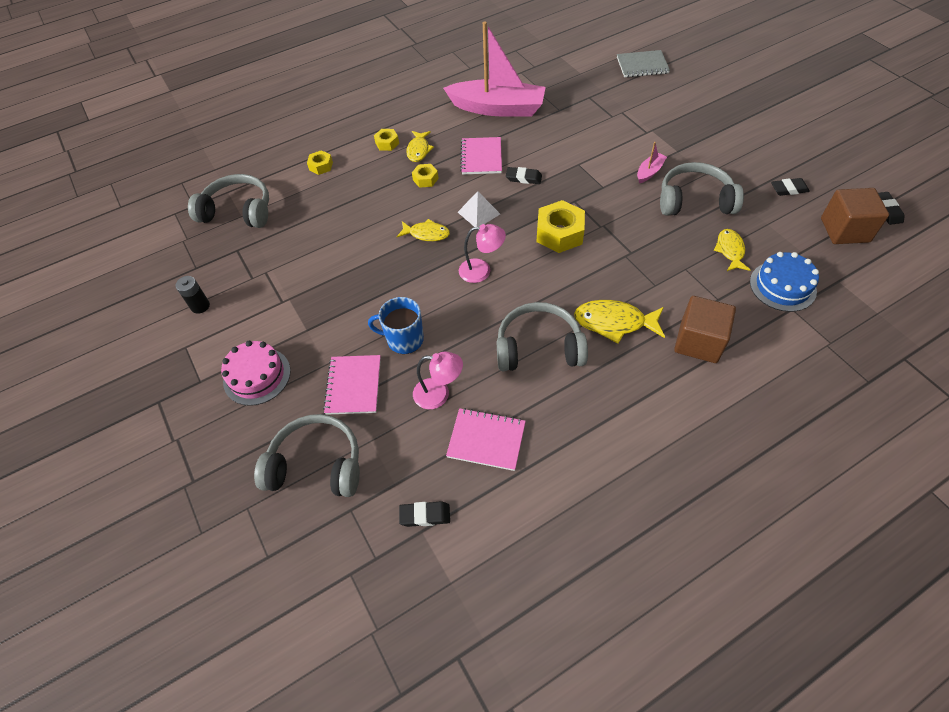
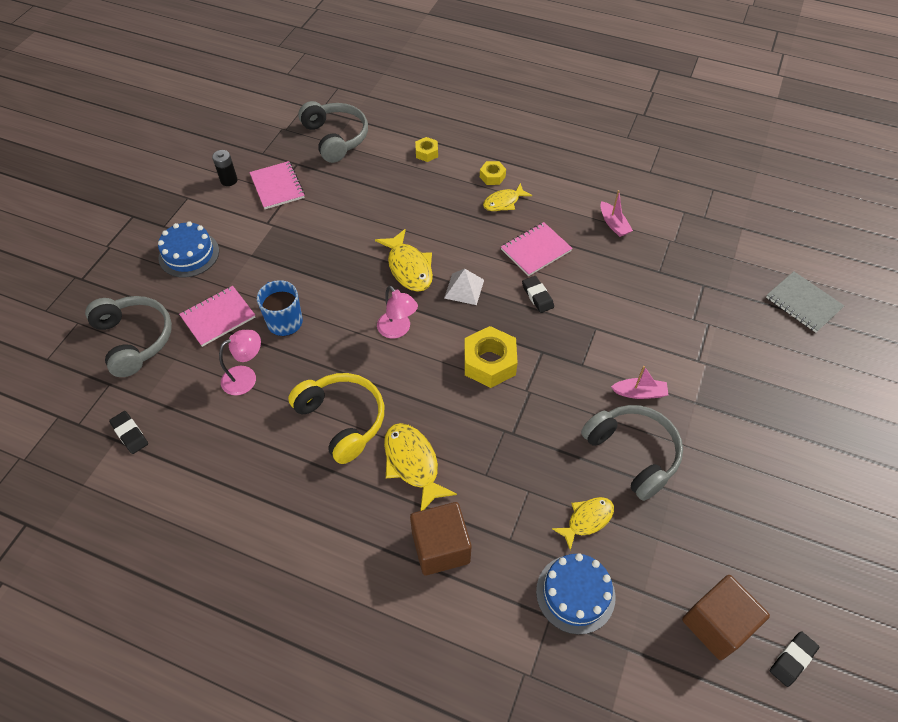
camera: 50 degrees right, 0 degrees up
pink cake [221,341,291,406] -> blue cake [158,221,219,278]
yellow fish [397,219,450,241] -> yellow fish [375,229,433,292], size x1.52
yellow nut [412,164,439,188] -> none
pink lamp [413,352,463,409] -> pink lamp turned 90 degrees counterclockwise [219,330,261,395]
pink boat [443,21,546,117] -> pink boat [600,190,633,237], size x0.41
pink notebook [446,408,526,471] -> pink notebook moved to [249,161,305,209]
grey headphones [497,302,588,371] -> yellow headphones [288,373,384,464]
black eraser [771,178,810,196] -> none

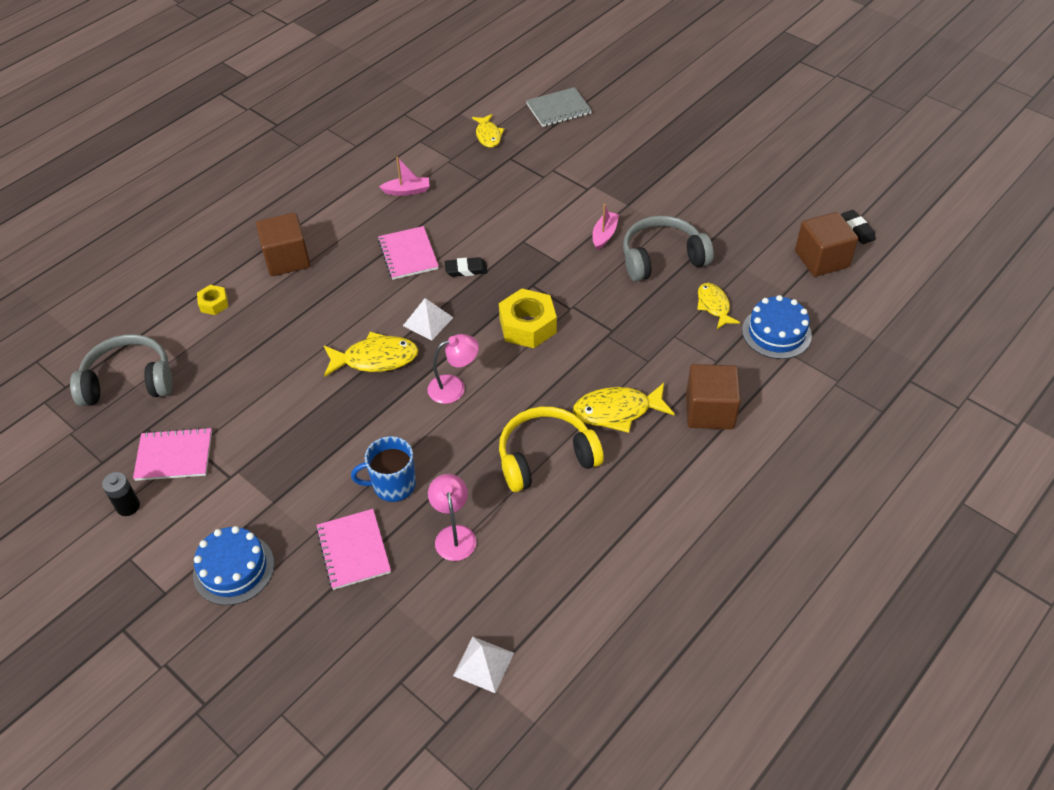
camera: 70 degrees left, 5 degrees down
grey headphones [85,296,172,377] -> none
black eraser [109,411,148,454] -> white pyramid [453,637,514,693]
yellow nut [480,161,506,185] -> brown cube [256,213,310,276]
yellow fish [483,183,532,211] -> yellow fish moved to [472,114,504,148]

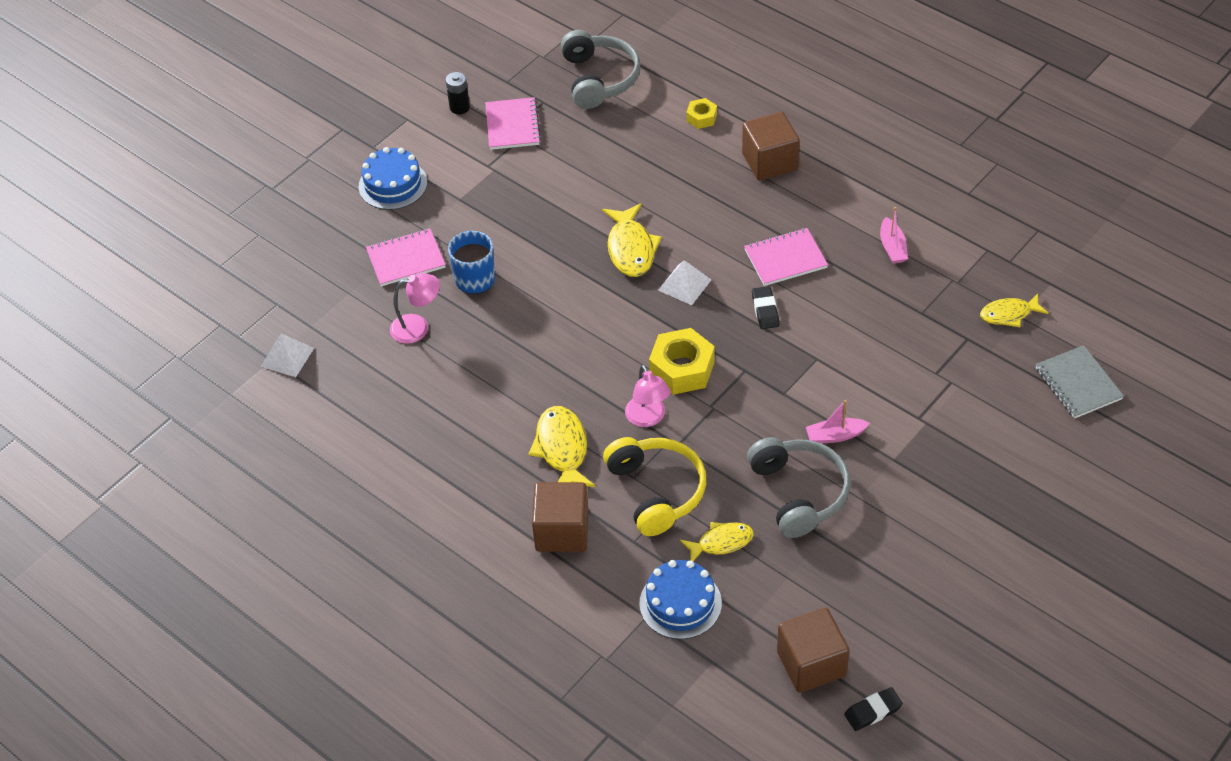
camera: 90 degrees right, 0 degrees up
pink lamp [427,334,479,404] -> pink lamp moved to [625,364,671,427]
yellow headphones [499,407,604,492] -> yellow headphones moved to [603,437,706,536]
pink boat [592,204,619,250] -> pink boat turned 150 degrees clockwise [806,400,870,443]

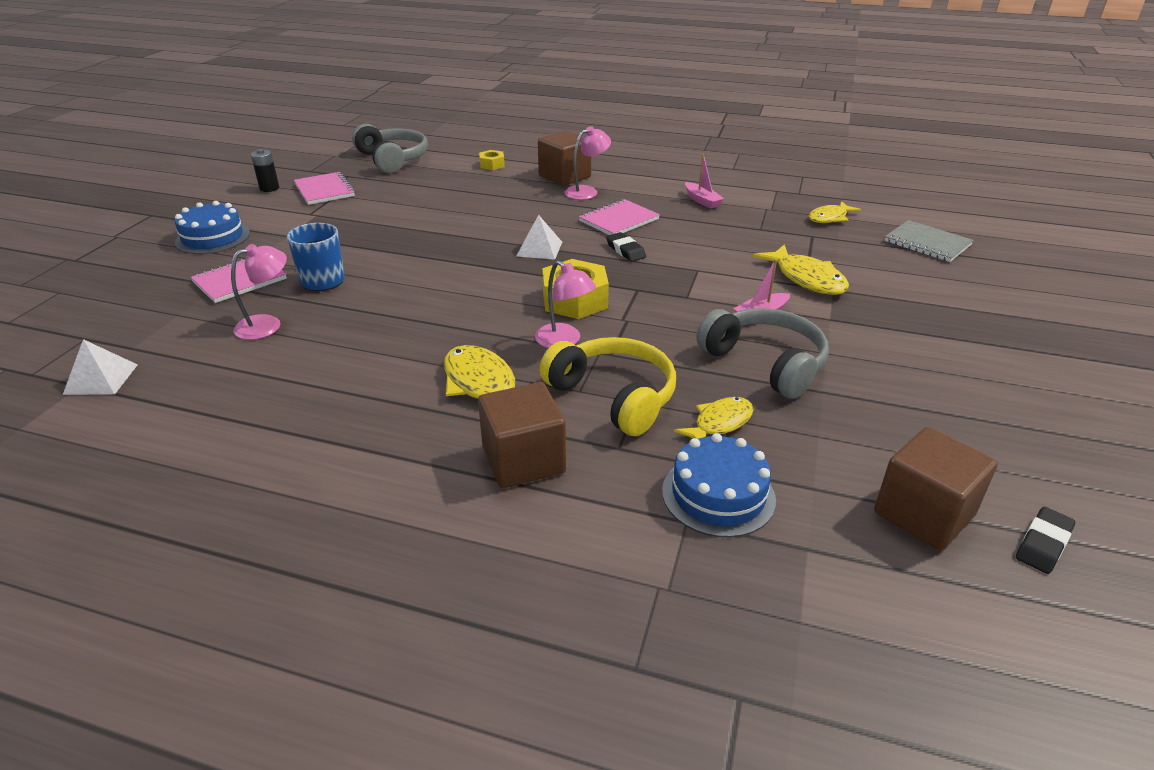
camera: 25 degrees left, 15 degrees down
yellow fish [602,204,662,277] -> yellow fish moved to [753,244,849,295]
none -> pink lamp [564,126,611,200]

